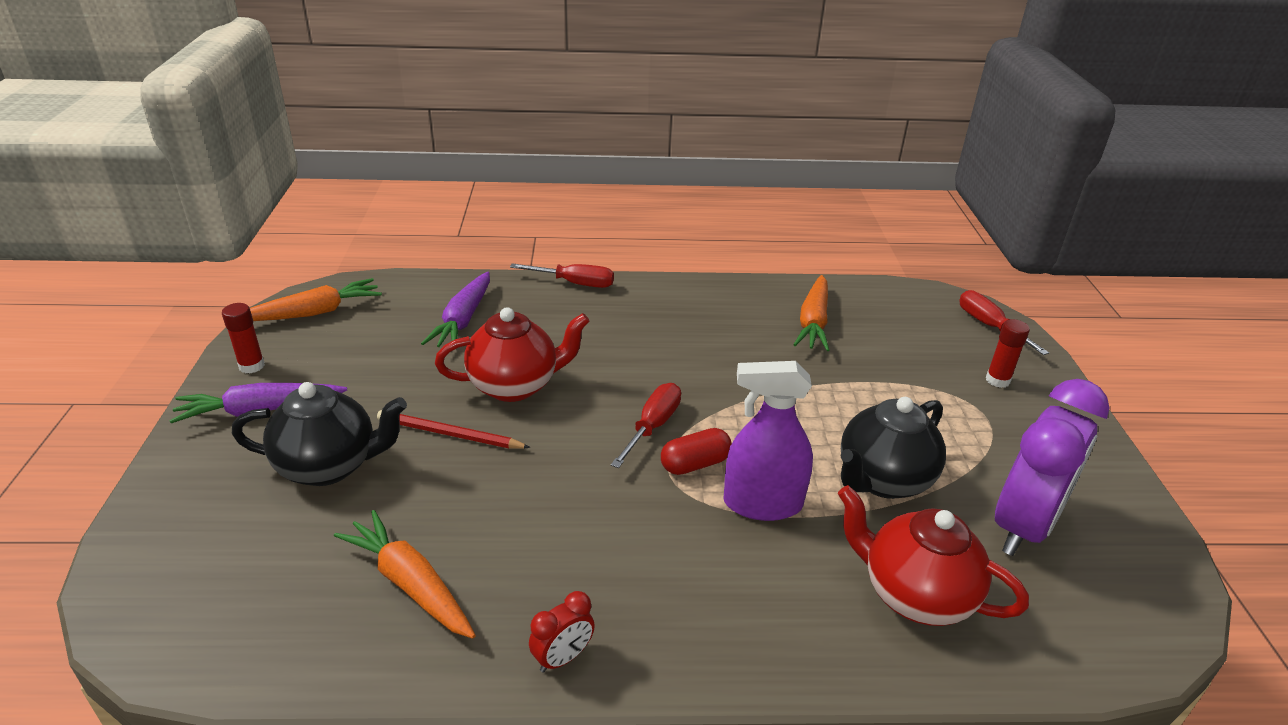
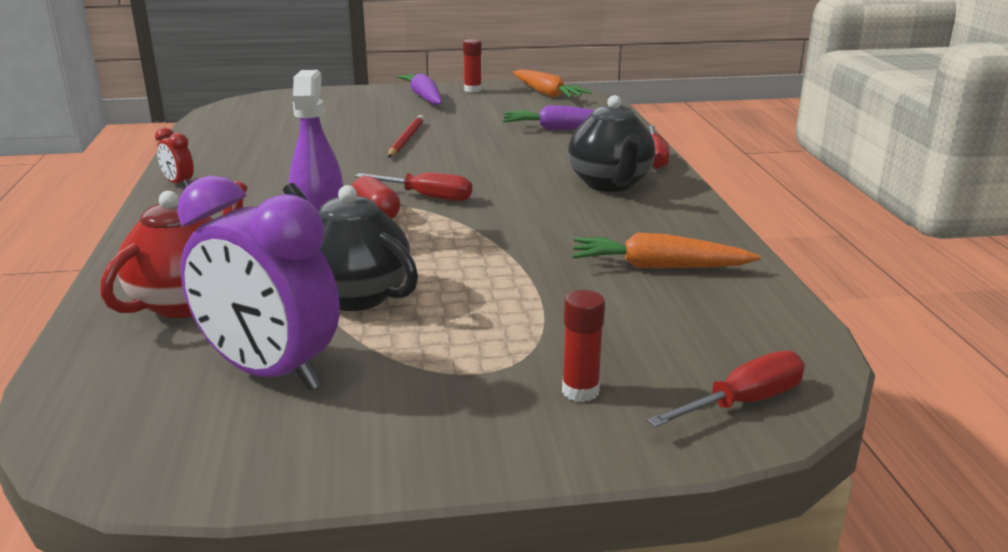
camera: 85 degrees right, 10 degrees down
black teapot [232,382,407,486] -> black teapot moved to [568,95,655,192]
orange carrot [334,510,476,639] -> none
red teapot [435,307,590,402] -> none

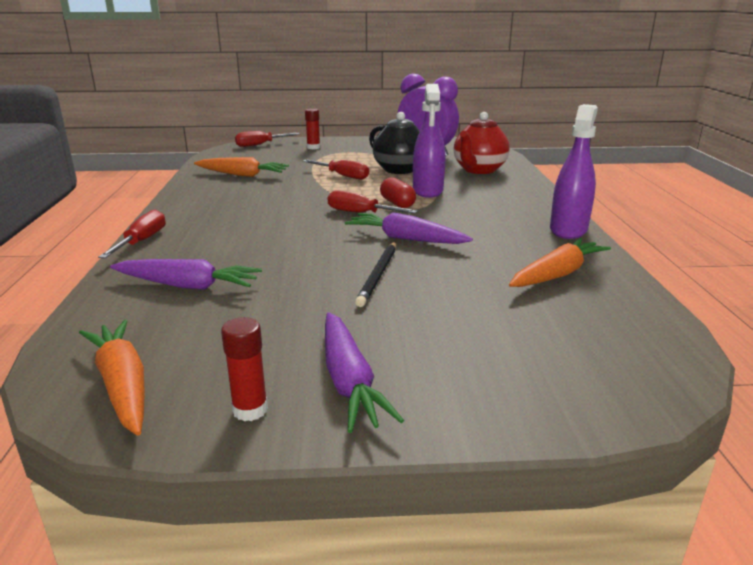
camera: 175 degrees left, 0 degrees up
red clock [155,127,194,187] -> purple spray bottle [550,104,598,239]
red pencil [388,115,424,158] -> black pencil [355,242,396,307]
black teapot [568,95,655,192] -> none
none -> red screwdriver [303,160,369,180]
none -> purple carrot [345,212,473,244]
none -> orange carrot [509,238,611,287]

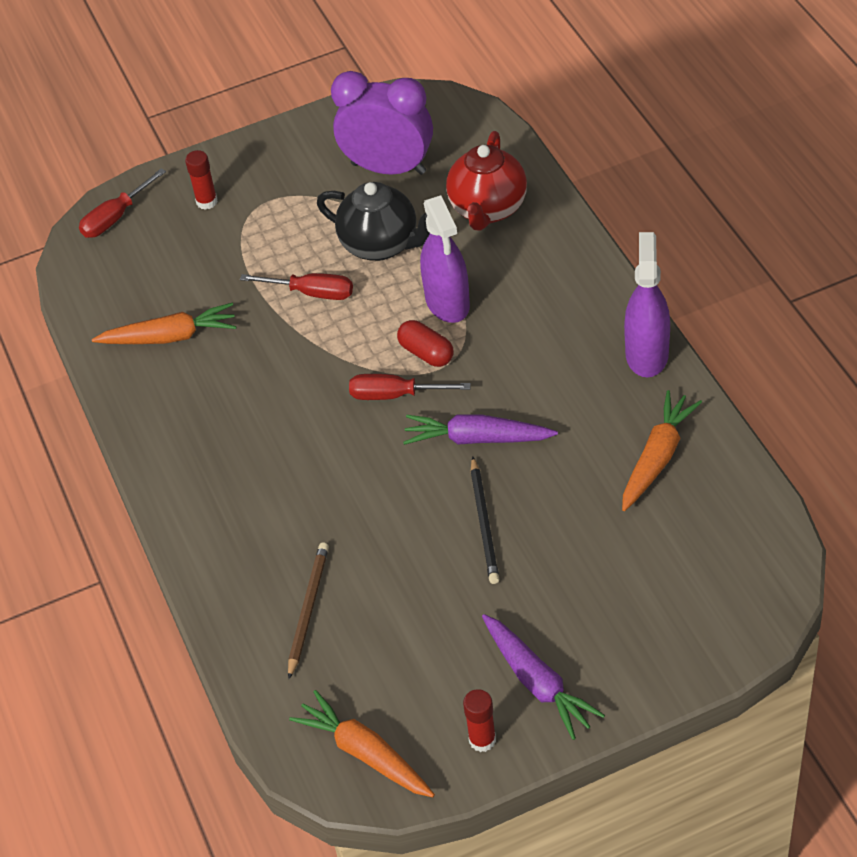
camera: 15 degrees left, 25 degrees up
red screwdriver [98,210,166,258] -> none
purple carrot [110,259,262,290] -> brown pencil [288,542,329,679]

